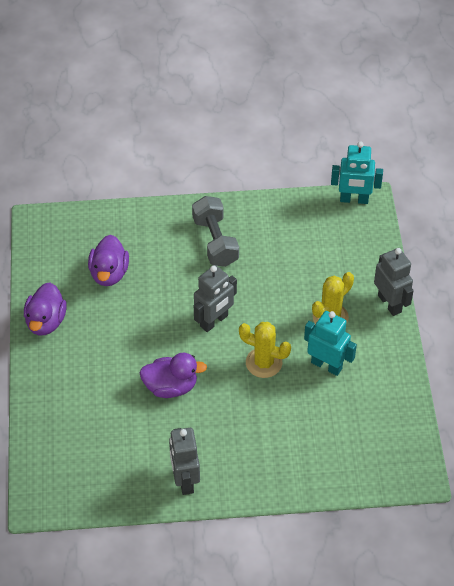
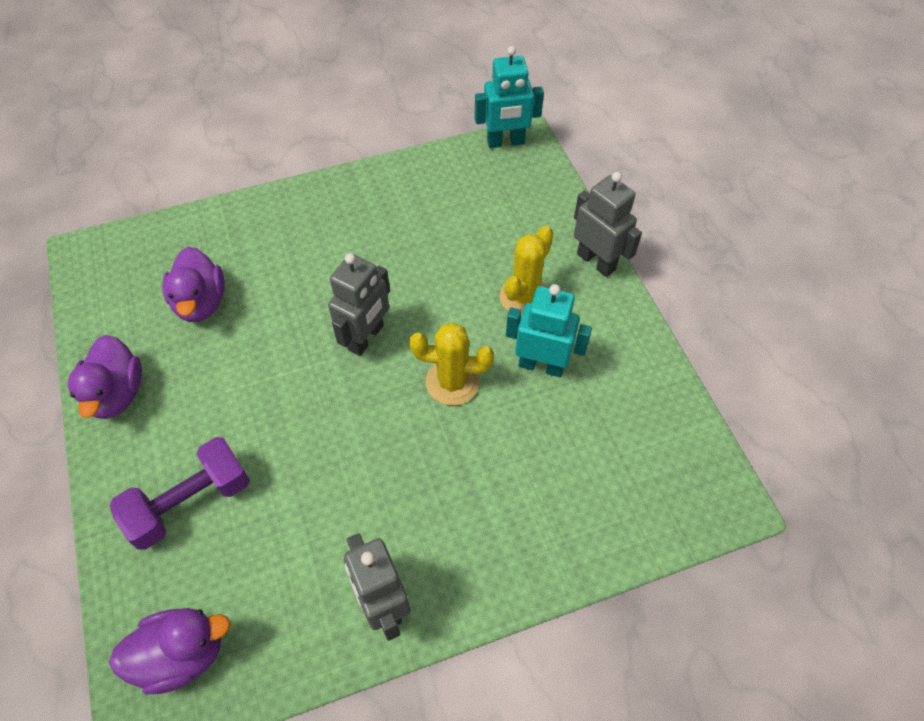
camera: 15 degrees left, 5 degrees up
purple duck [139,353,207,398] -> purple duck moved to [109,608,231,694]
grey dumbbell [192,196,239,267] -> none
none -> purple dumbbell [110,437,250,550]

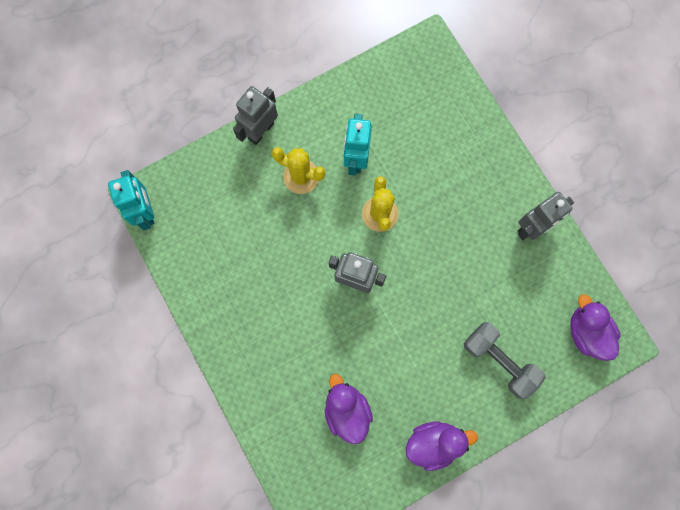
camera: 100 degrees left, 20 degrees up
purple dumbbell [110,437,250,550] -> grey dumbbell [463,322,546,399]
purple duck [162,246,225,322] -> purple duck turned 90 degrees counterclockwise [325,374,373,444]

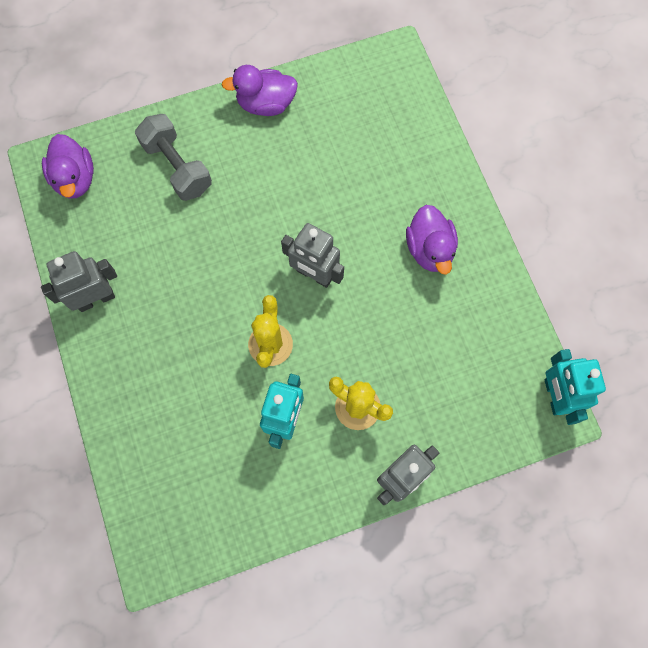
camera: 170 degrees left, 5 degrees down
purple duck [325,374,373,444] -> purple duck moved to [406,205,458,275]

